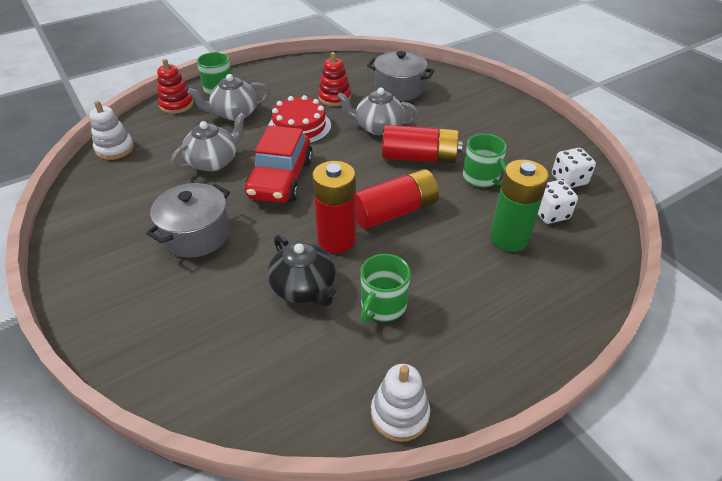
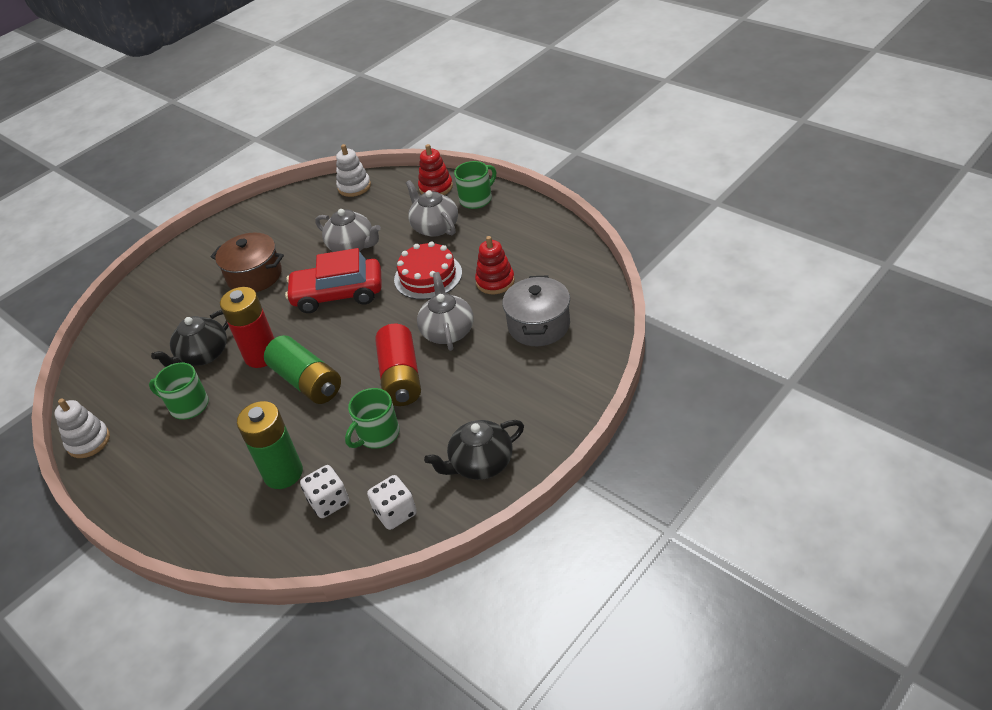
camera: 80 degrees right, 0 degrees up
grey pot [146,183,230,258] -> brown pot [211,232,284,292]
red battery [356,169,439,229] -> green battery [264,335,341,404]
none -> black teapot [424,420,524,480]

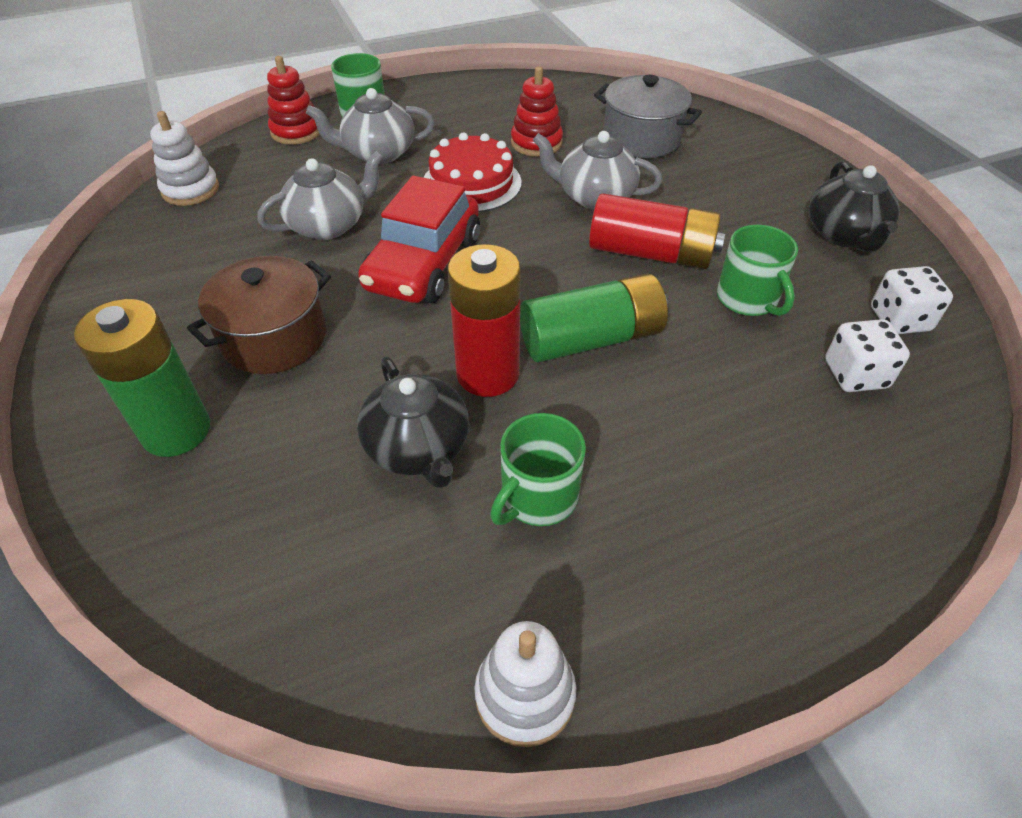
camera: 70 degrees left, 5 degrees up
green battery [237,401,303,489] -> green battery moved to [74,299,210,457]

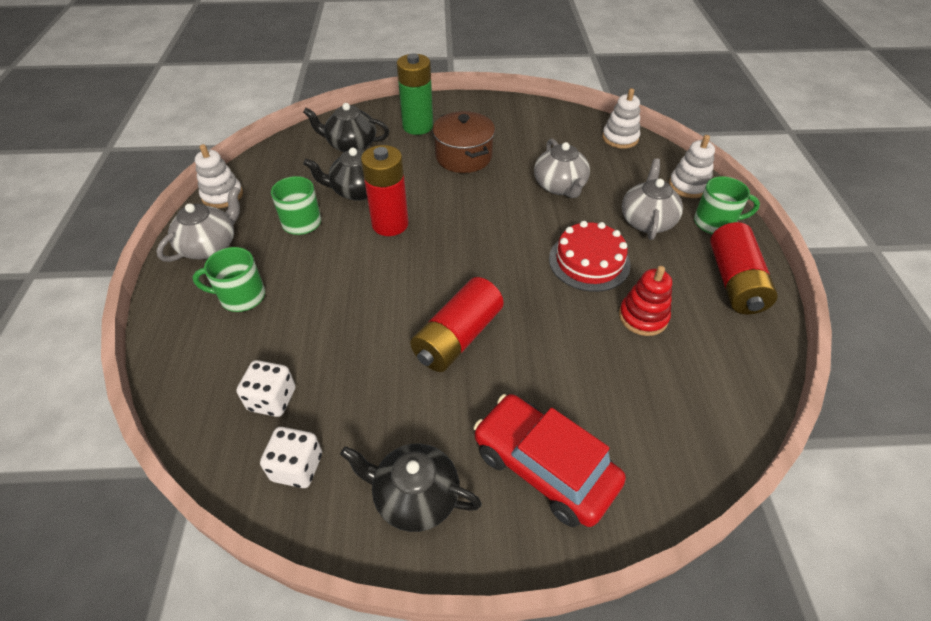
camera: 110 degrees right, 0 degrees up
red stacking toy [267,56,320,145] -> white stacking toy [669,135,715,198]
red car [358,176,480,303] -> red car moved to [473,394,626,527]
green battery [520,273,668,362] -> none
grey teapot [533,131,662,210] -> grey teapot moved to [156,186,240,262]
grey pot [594,75,702,158] -> none
green mug [717,225,798,316] -> green mug moved to [192,247,265,312]
none -> black teapot [303,103,389,152]
none -> red battery [710,222,778,314]

